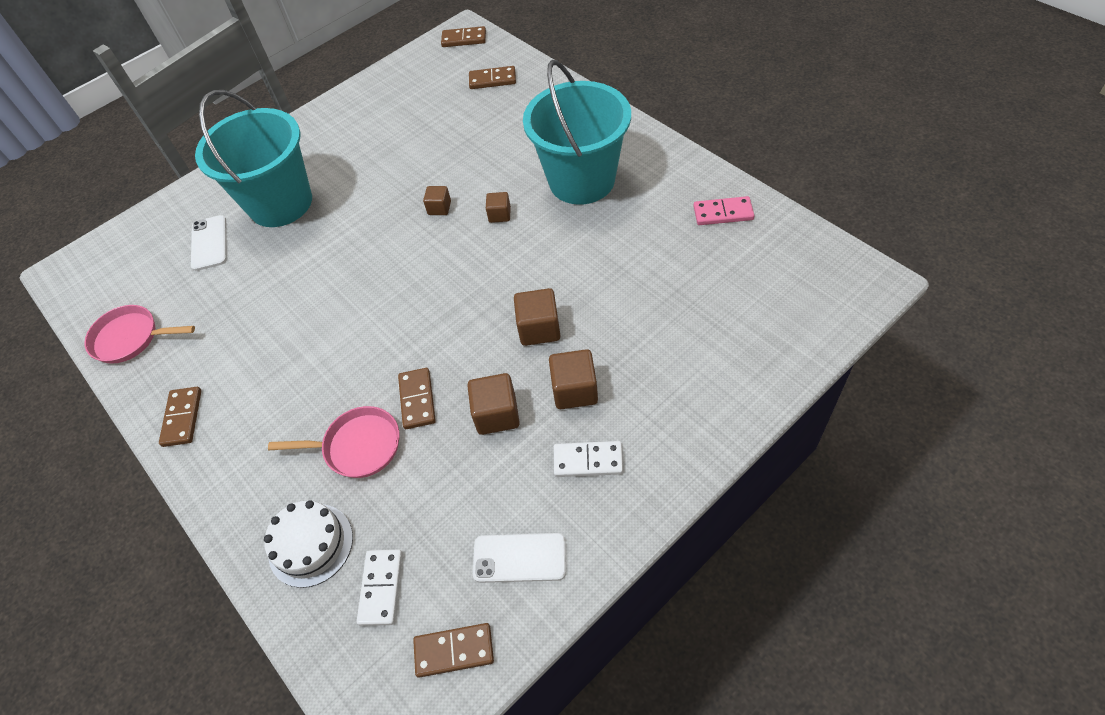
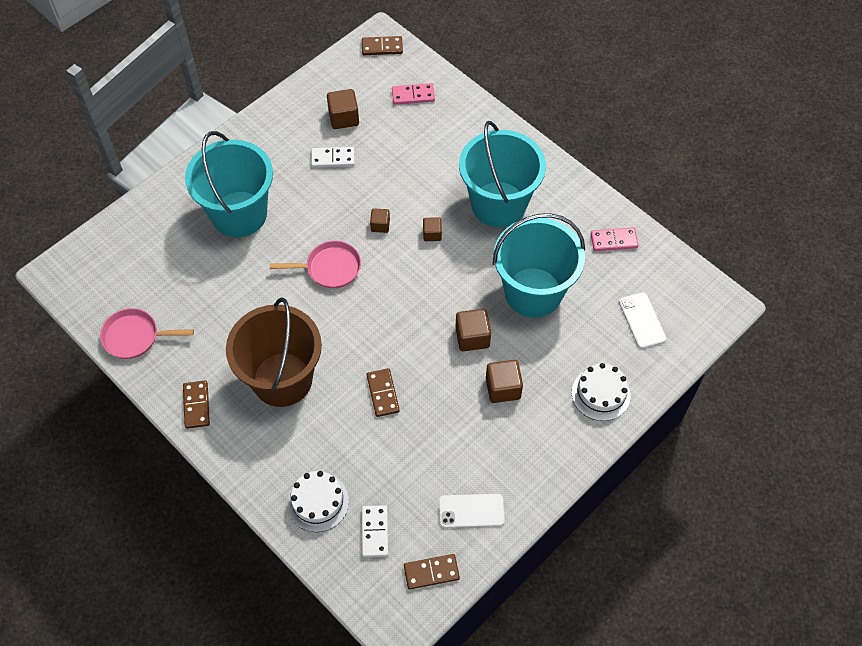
camera: 10 degrees left, 5 degrees up
white phone [191,215,227,271] -> white phone moved to [619,292,666,349]
pink pan [268,406,399,478] -> pink pan moved to [270,241,361,288]
brown cube [467,373,520,435] -> brown cube moved to [327,89,359,129]
brown domino [469,66,516,89] -> pink domino [392,83,435,105]
white domino [554,441,623,477] -> white domino moved to [311,147,355,168]
none -> brown bucket [226,297,322,407]
none -> turquoise bucket [493,213,585,318]
none -> white cake [572,363,631,421]

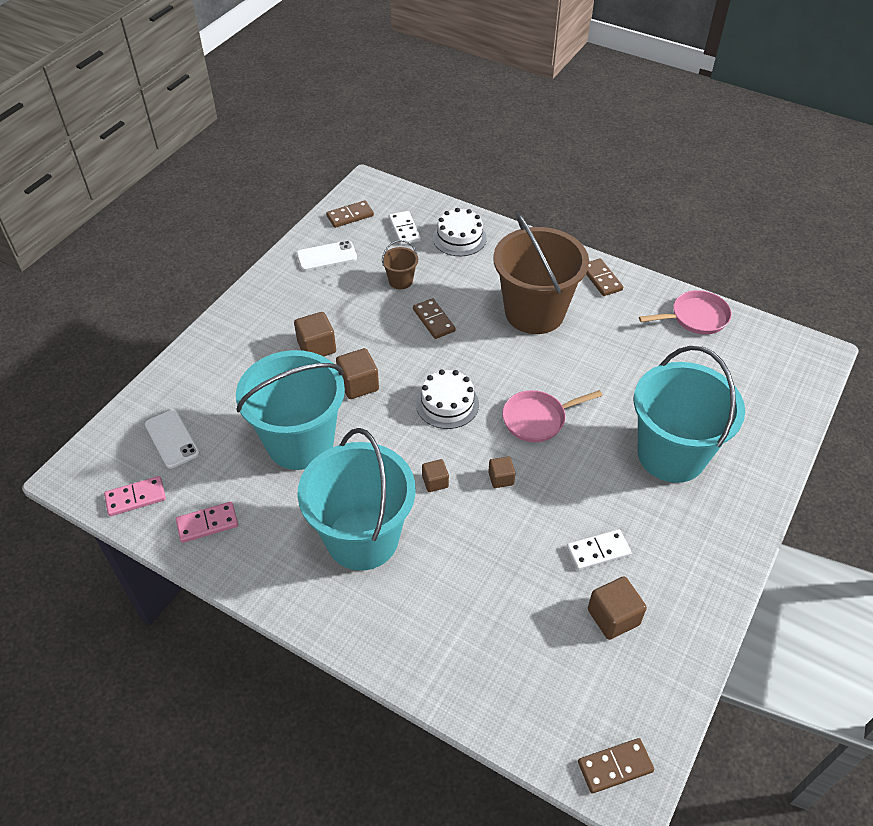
camera: 165 degrees right, 10 degrees down
pink domino [392,83,435,105] -> pink domino moved to [104,476,166,516]
white cake [572,363,631,421] -> white cake moved to [416,369,479,429]
none -> brown bucket [382,240,418,289]

